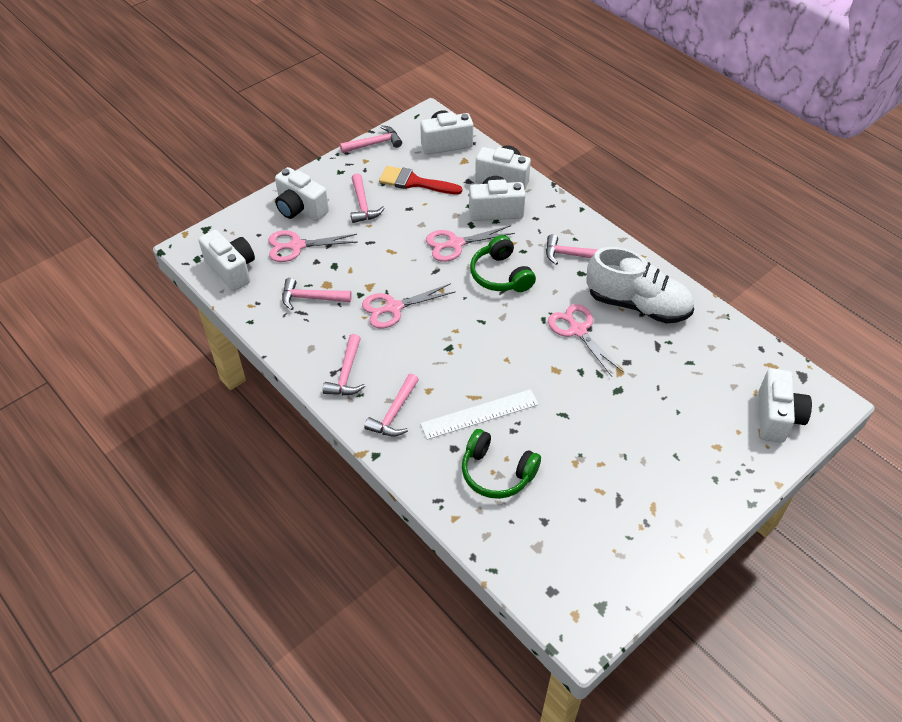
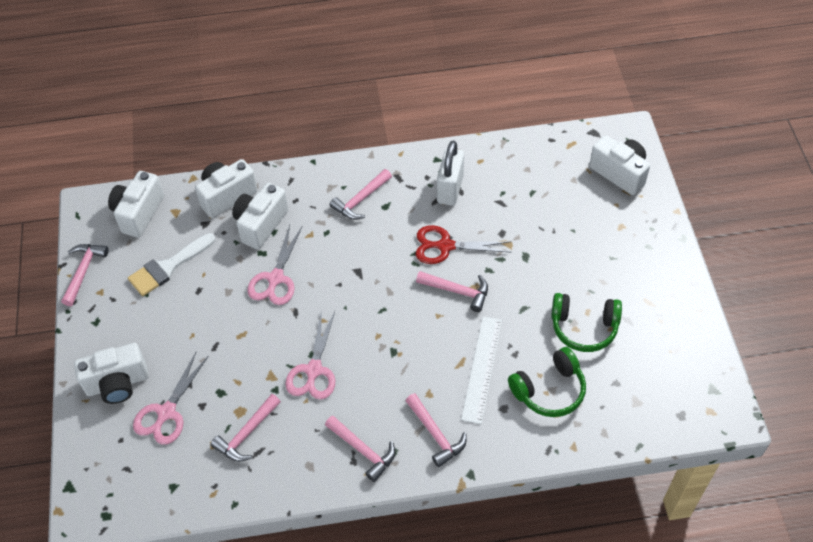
camera: 55 degrees left, 5 degrees up
white camera [198,230,255,291] -> none
pink hammer [351,173,385,223] -> pink hammer moved to [416,271,488,312]
red brush [379,166,462,195] -> white brush [128,233,216,296]
green headphones [470,235,536,292] -> green headphones moved to [551,293,622,352]
pink scissors [548,304,623,377] -> red scissors [416,225,512,264]
white shoe [586,247,694,323] -> white padlock [437,141,464,206]

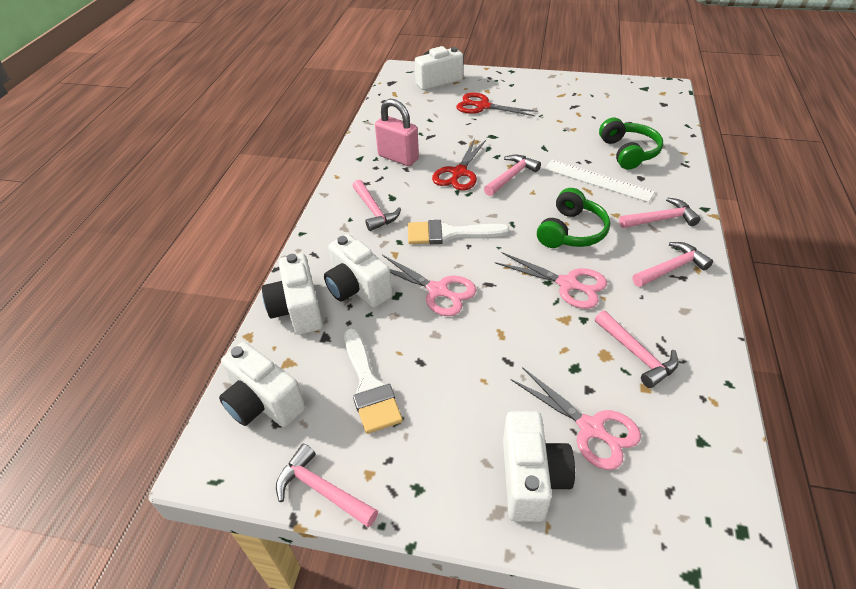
camera: 70 degrees left, 10 degrees down
white padlock [437,141,464,206] -> pink padlock [375,99,419,166]
green headphones [551,293,622,352] -> green headphones moved to [537,188,610,248]
none -> white brush [408,220,510,244]
none -> red scissors [456,92,538,116]

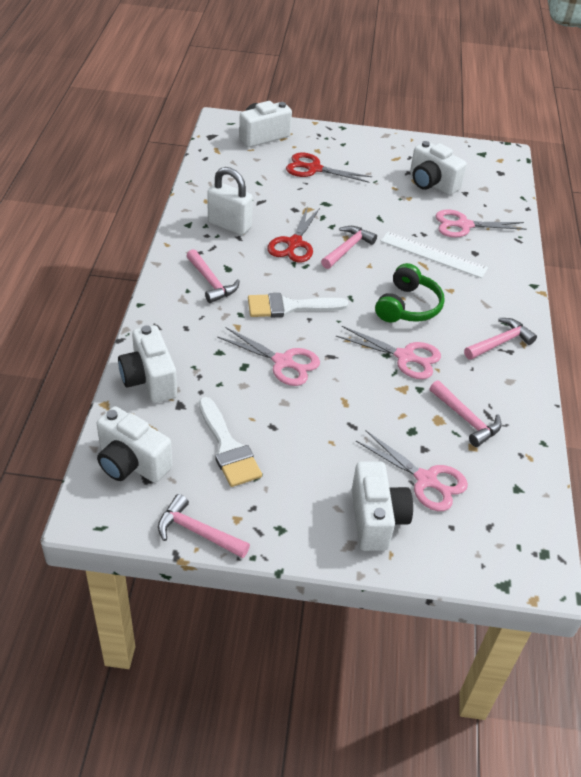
camera: 10 degrees left, 0 degrees up
white camera [324,234,393,308] -> white camera moved to [410,141,467,195]
pink padlock [375,99,419,166] -> white padlock [207,167,253,235]
green headphones [599,118,663,169] -> pink scissors [435,210,527,238]
pink hammer [619,197,700,228] -> none

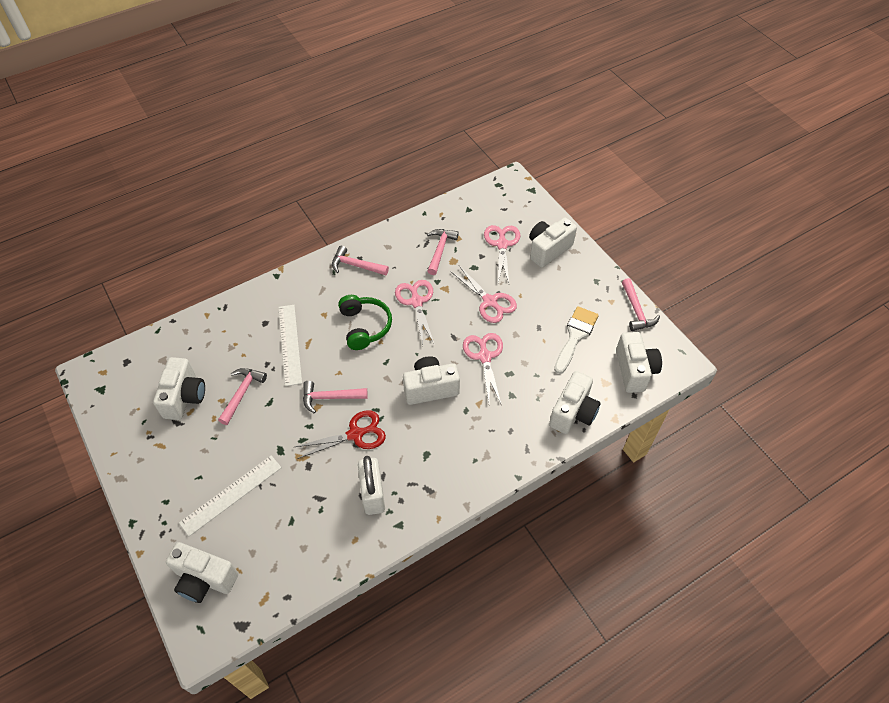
camera: 125 degrees left, 10 degrees up
pink hammer [187,249,240,303] -> pink hammer moved to [218,368,267,425]
white brush [248,293,349,317] -> white camera [403,356,460,405]
red scissors [286,153,372,183] -> white ruler [179,455,282,536]
green headphones [375,263,445,322] -> green headphones turned 90 degrees clockwise [338,295,392,350]
pink scissors [435,210,527,238] -> pink scissors moved to [450,265,517,323]

